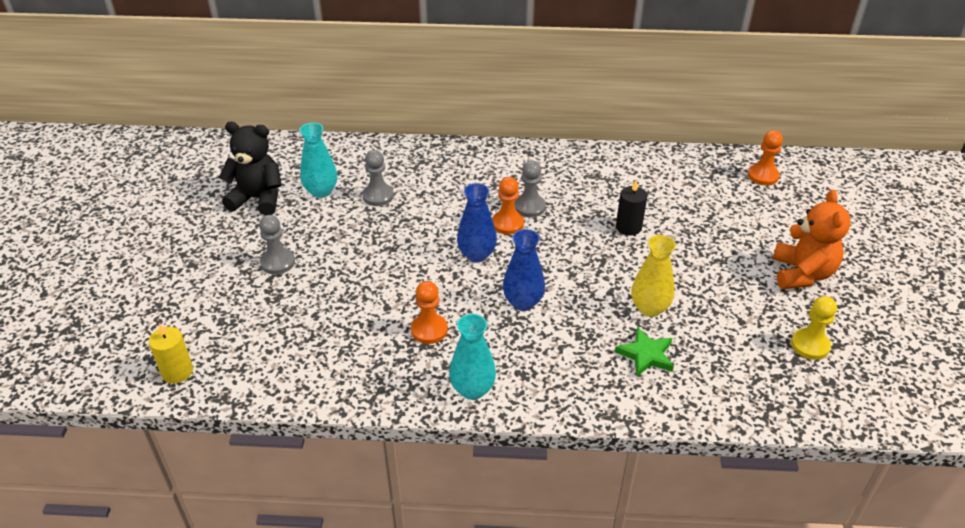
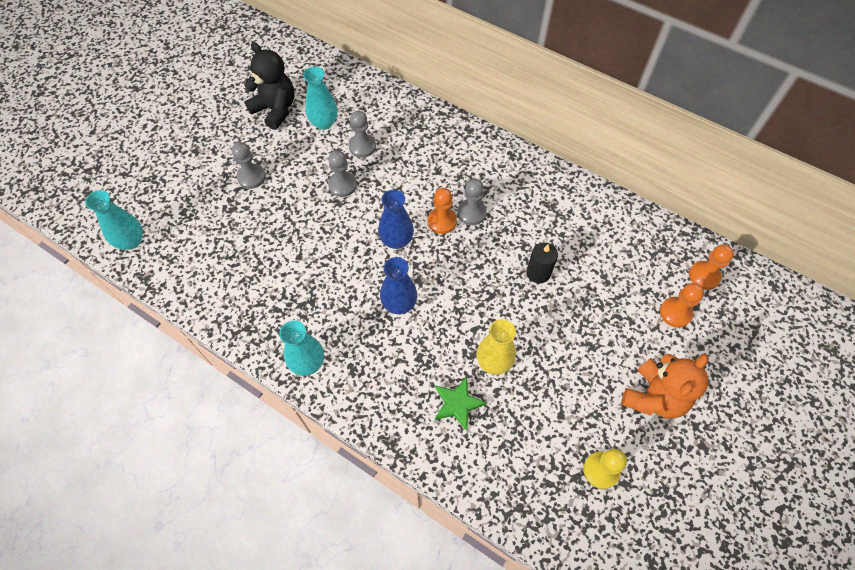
camera: 30 degrees right, 20 degrees up
yellow candle [149,323,193,383] -> turquoise vase [85,190,143,250]
orange pawn [411,281,448,344] -> orange pawn moved to [660,283,704,328]
none -> grey pawn [328,150,357,197]

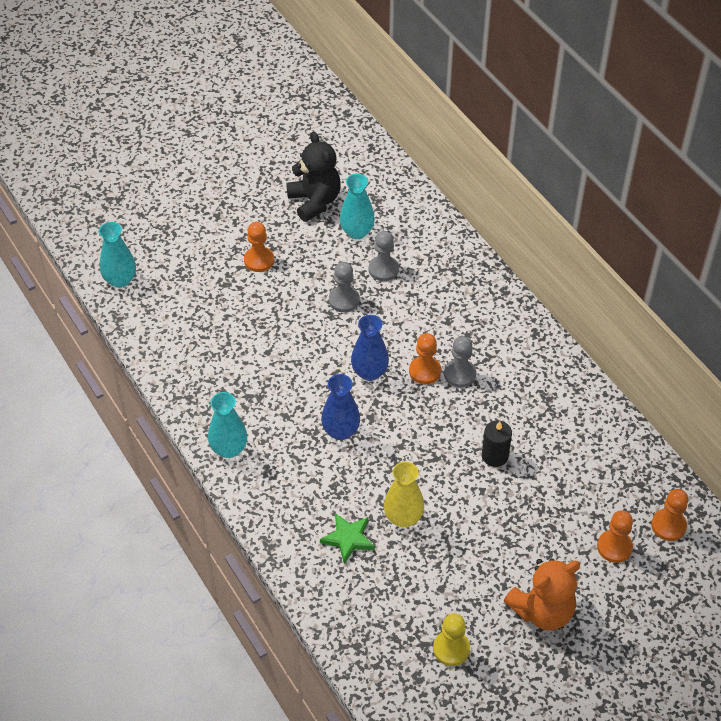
camera: 25 degrees right, 10 degrees down
grey pawn [232,142,266,189] -> orange pawn [244,222,274,272]

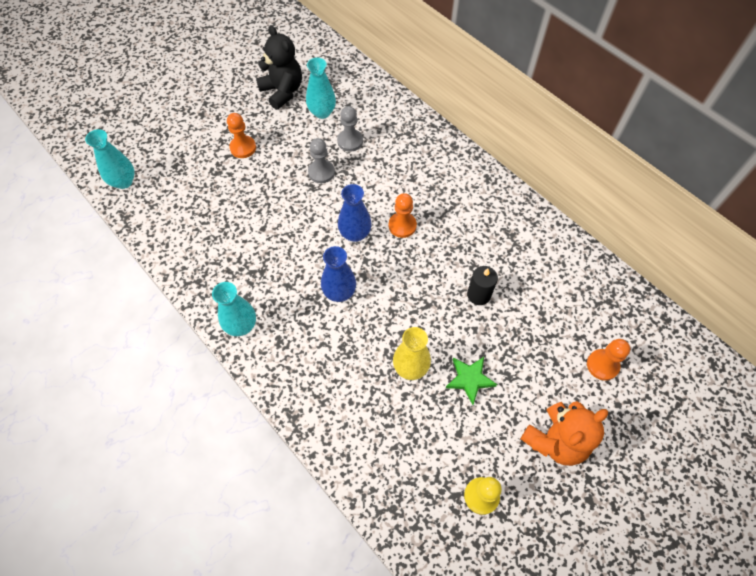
camera: 10 degrees left, 10 degrees up
green star [320,513,375,564] -> green star moved to [446,357,497,405]
grey pawn [444,336,476,387] -> none
orange pawn [651,489,688,541] -> none

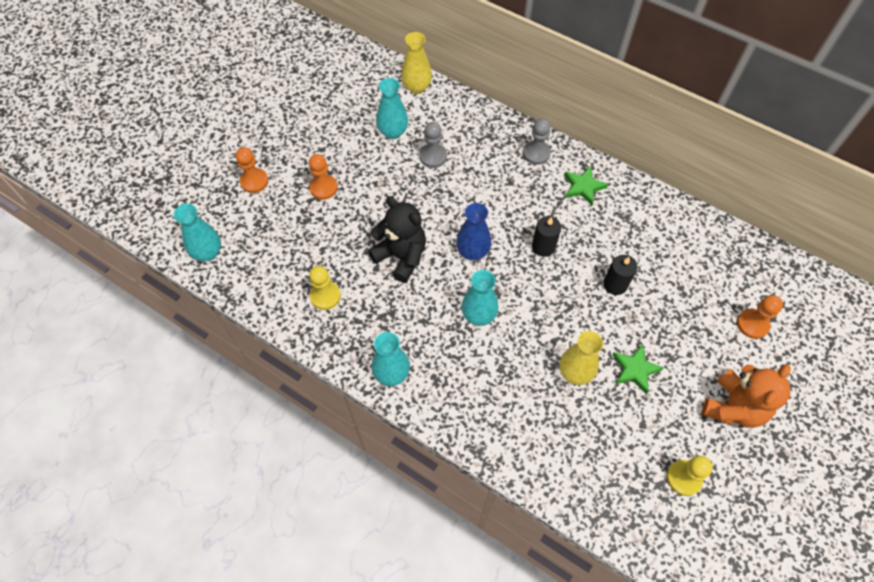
camera: 15 degrees left, 0 degrees up
black teddy bear [256,25,302,110] -> black teddy bear moved to [368,196,426,283]
grey pawn [308,138,335,183] -> grey pawn moved to [523,119,551,165]
blue vase [321,246,356,302] -> turquoise vase [461,270,498,326]
orange pawn [389,193,417,238] -> orange pawn moved to [236,147,268,193]
none -> yellow pawn [309,266,341,310]
none -> yellow vase [401,32,432,94]
none -> black candle [532,216,561,257]
none -> green star [564,166,608,205]

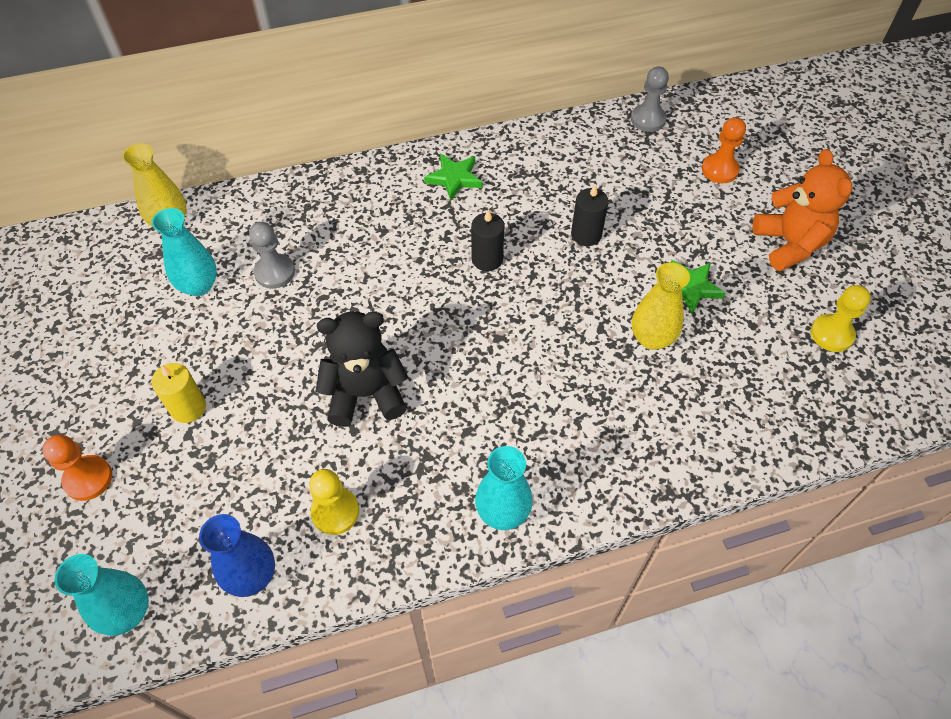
camera: 50 degrees left, 5 degrees down
orange pawn [309,154,338,200] -> yellow candle [151,363,206,423]
blue vase [456,203,491,261] -> blue vase moved to [199,514,275,597]
turquoise vase [461,270,498,326] -> none
grey pawn [523,119,551,165] -> grey pawn moved to [631,67,669,132]

